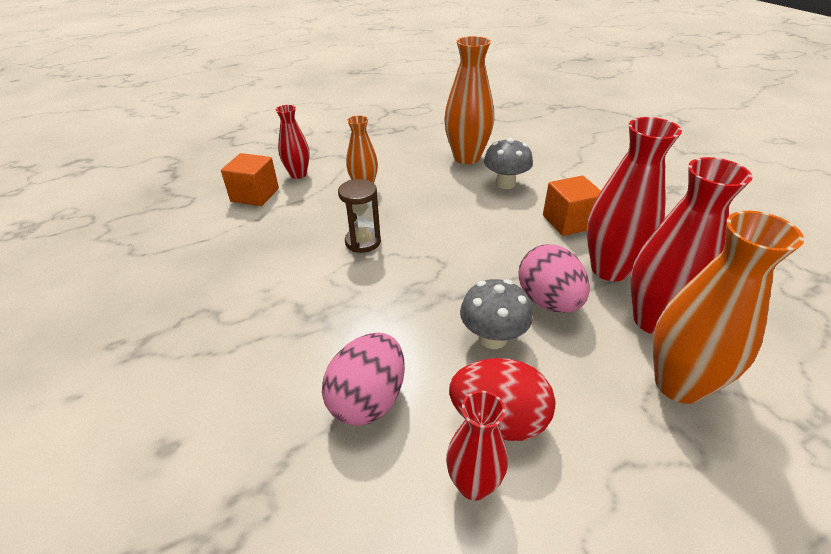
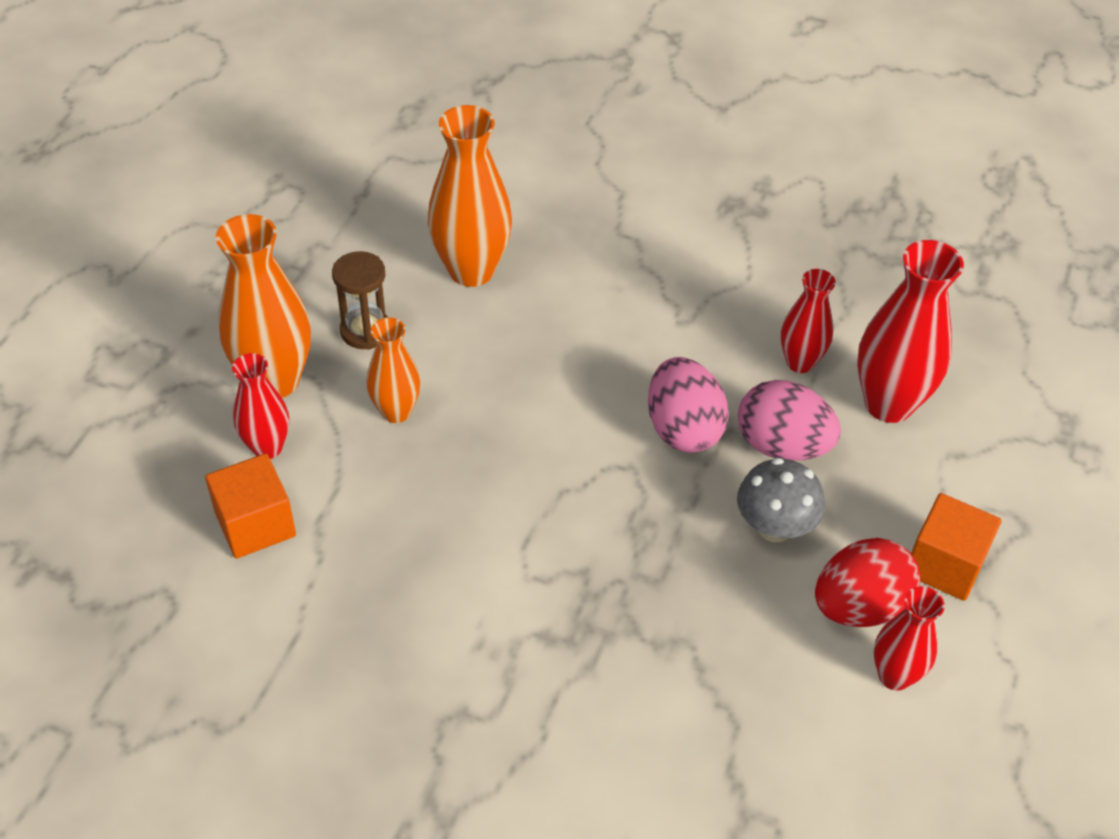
camera: 45 degrees left, 10 degrees up
pink egg [322,333,405,426] -> pink egg moved to [648,357,729,453]
brown hourglass [338,179,381,253] -> brown hourglass moved to [332,251,388,350]
grey mushroom [484,138,533,189] -> none
orange cube [543,176,601,236] -> orange cube moved to [911,493,1002,601]
red vase [587,117,682,281] -> red vase [781,269,836,373], size x0.59
orange vase [653,211,804,404] -> orange vase moved to [216,214,311,398]

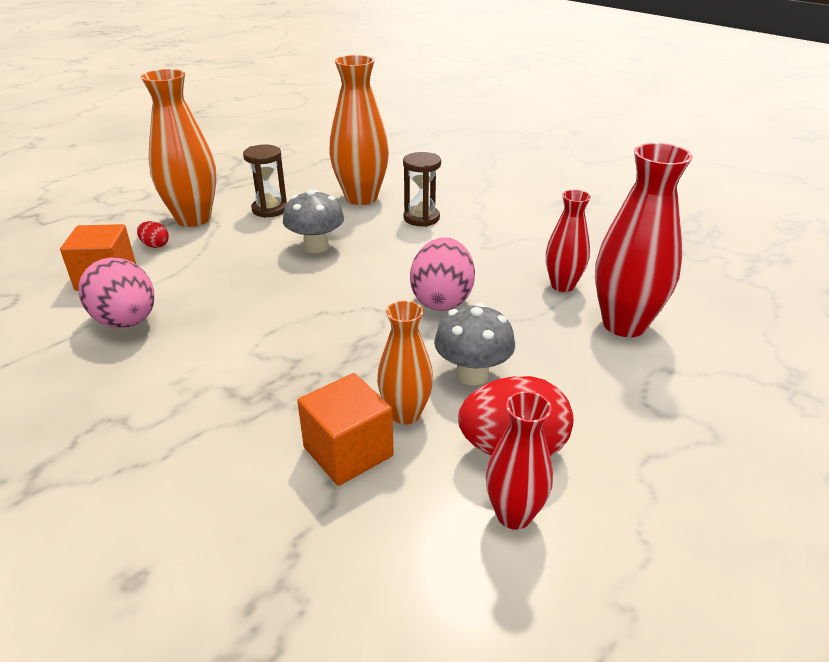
camera: 25 degrees right, 15 degrees down
red vase [232,353,289,459] -> red egg [137,221,169,248]
orange vase [366,317,420,423] -> orange vase moved to [377,301,433,424]
pink egg [738,380,841,461] -> pink egg moved to [79,257,154,328]
orange cube [911,493,1002,601] -> orange cube moved to [297,373,394,486]
none -> grey mushroom [283,190,344,253]
none -> brown hourglass [403,152,441,227]

